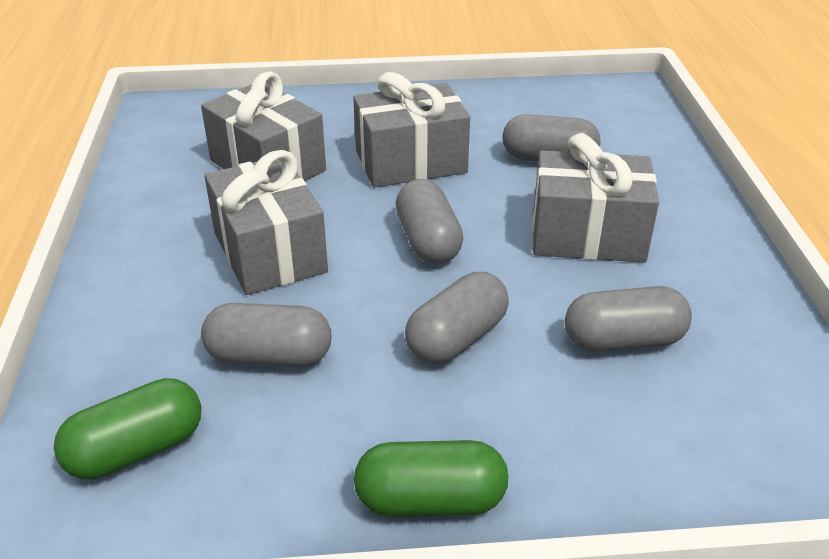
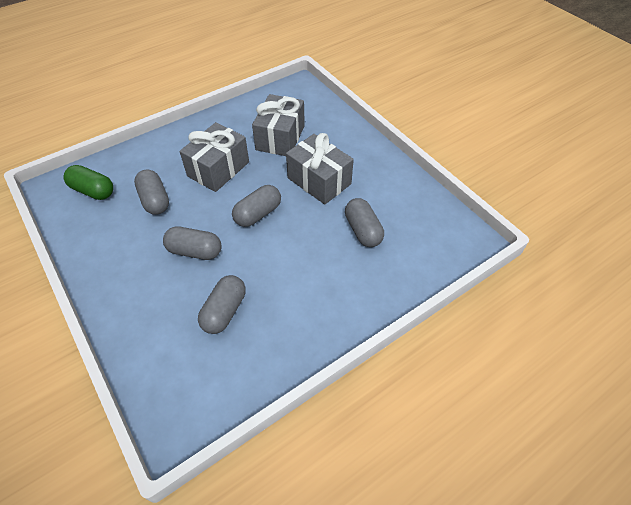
camera: 60 degrees right, 15 degrees up
green capsule [354,440,508,517] -> none
grey gift [532,133,659,262] -> none
grey capsule [565,286,692,352] -> grey capsule turned 60 degrees clockwise [198,275,246,334]

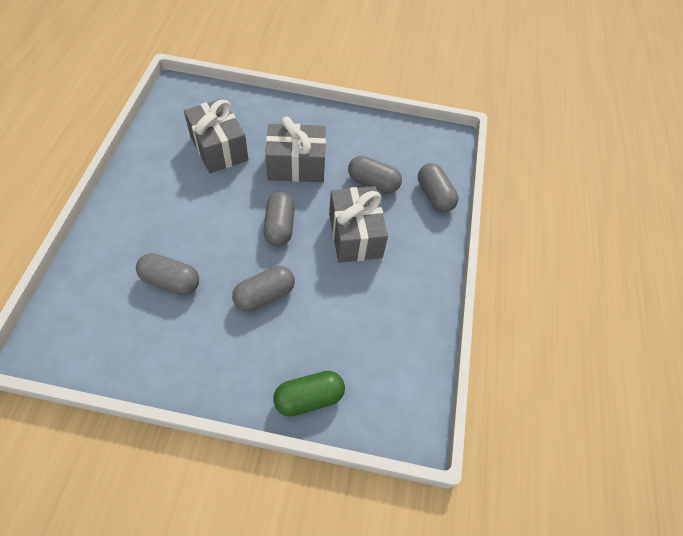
camera: 50 degrees left, 5 degrees up
green capsule [63,165,113,200] -> green capsule moved to [273,371,345,417]
grey gift [180,122,249,192] -> grey gift moved to [329,186,388,263]
grey capsule [198,275,246,334] -> grey capsule moved to [418,163,458,212]

